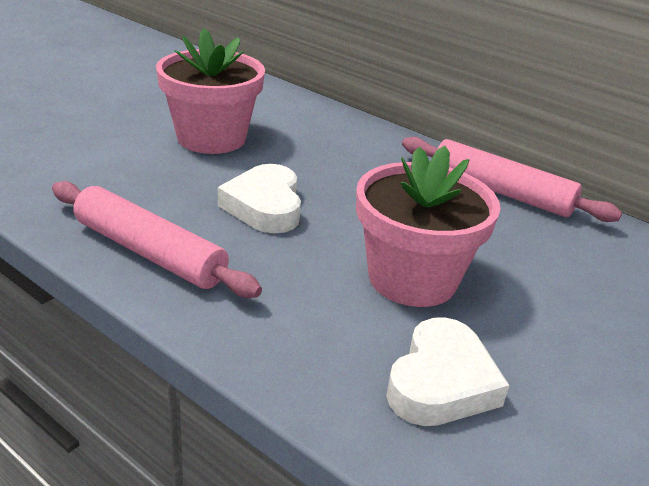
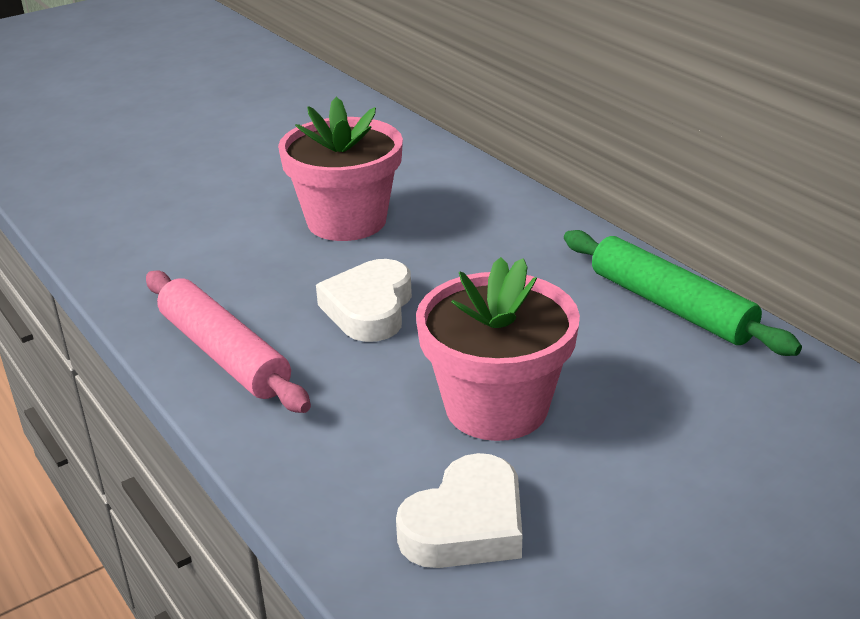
camera: 20 degrees right, 0 degrees up
pink rolling pin [402,137,622,222] -> green rolling pin [564,230,802,356]

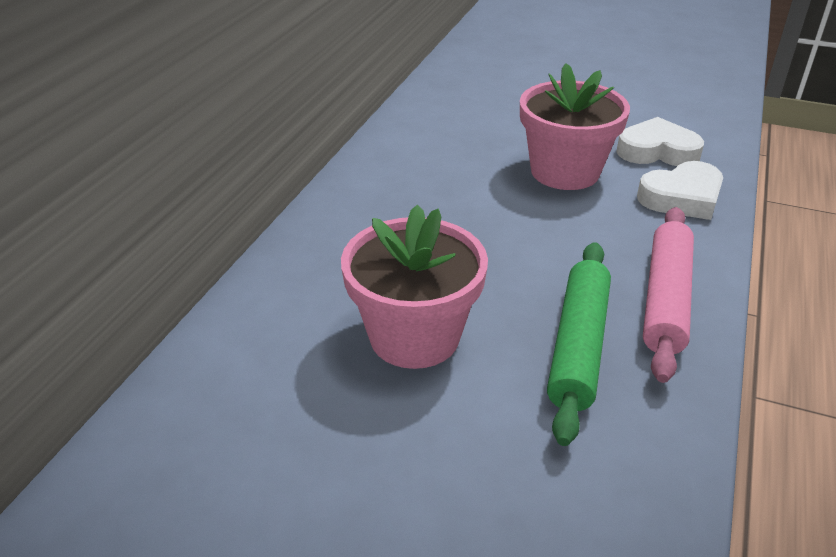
camera: 125 degrees left, 5 degrees up
white heart [316,259,412,342] -> white heart moved to [637,161,723,220]
green rolling pin [564,230,802,356] -> green rolling pin moved to [547,242,611,446]

